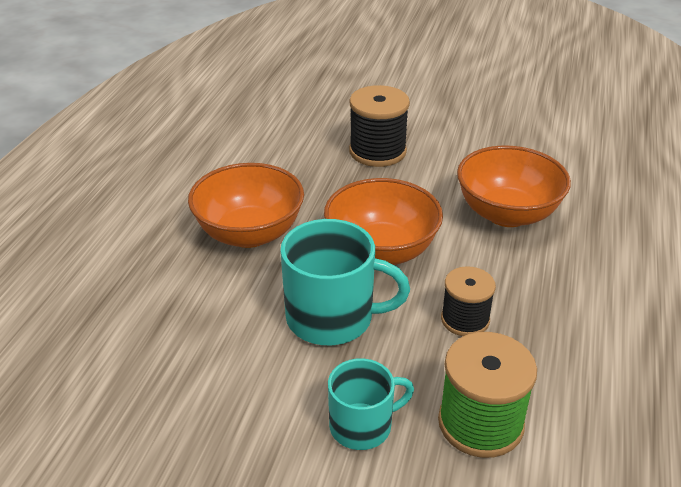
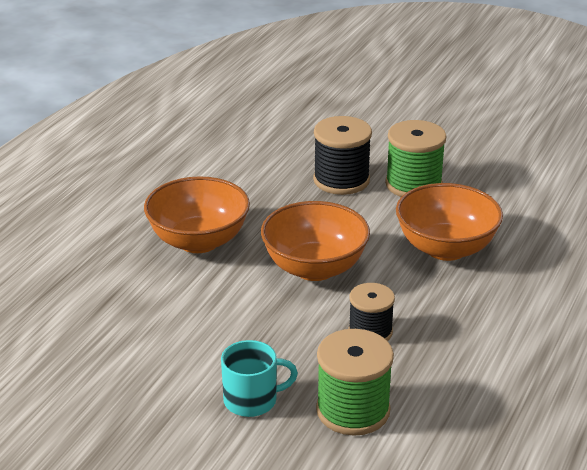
camera: 10 degrees right, 5 degrees down
turquoise mug [280,219,410,345] -> none
none -> green spool [385,120,446,197]

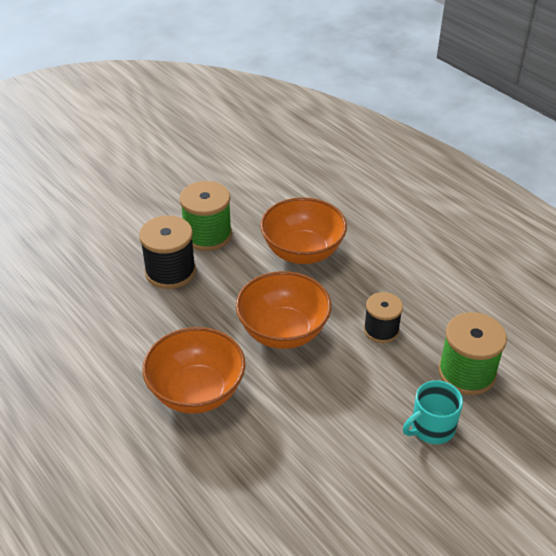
camera: 65 degrees left, 10 degrees up
turquoise mug [221,340,298,417] -> turquoise mug turned 135 degrees counterclockwise [403,380,463,444]

